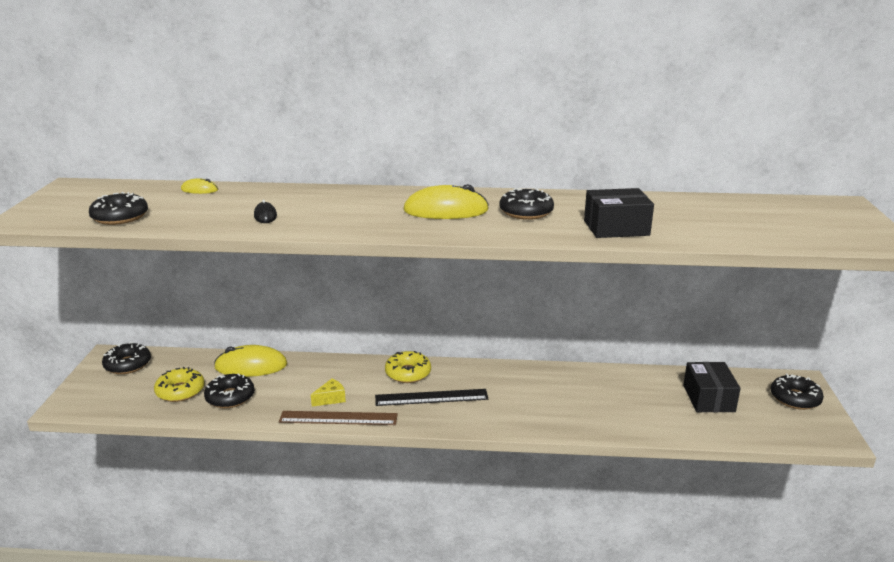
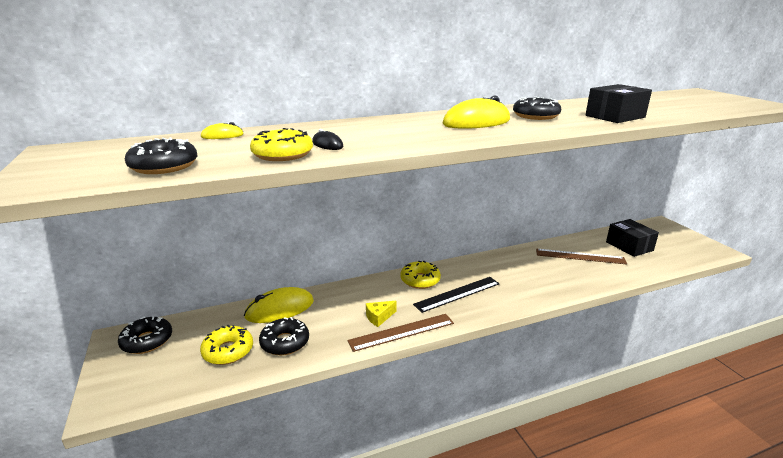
camera: 25 degrees left, 0 degrees up
yellow cheese [311,379,346,407] -> yellow cheese turned 150 degrees counterclockwise [366,301,396,327]
black donut [771,373,824,410] -> none
none -> yellow donut [250,128,313,161]
none -> brown ruler [536,249,627,264]

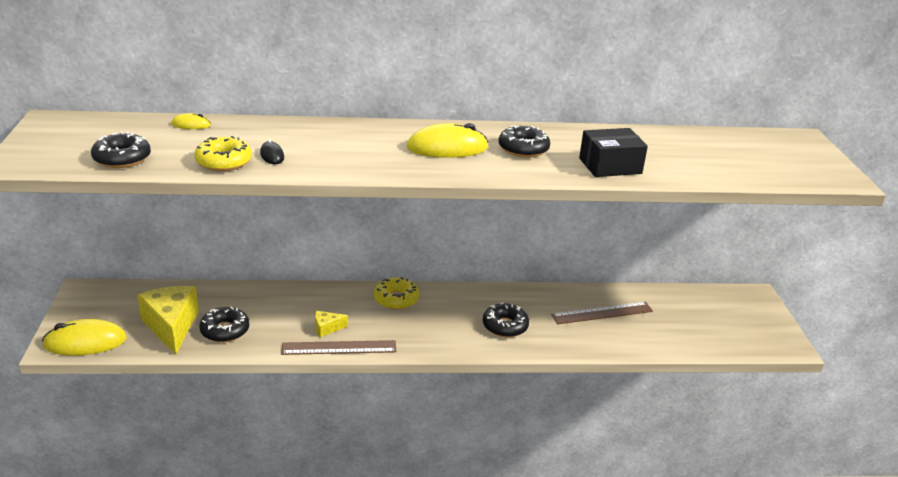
camera: 15 degrees right, 5 degrees up
black donut [118,316,172,354] -> black donut moved to [483,302,529,337]
yellow donut [200,325,253,365] -> yellow cheese [137,286,199,355]
yellow mouse [244,287,314,323] -> yellow mouse moved to [42,319,127,356]
black ruler [413,277,500,313] -> none
brown ruler [536,249,627,264] -> brown ruler turned 45 degrees counterclockwise [551,302,653,324]
black box [606,219,659,257] -> none

